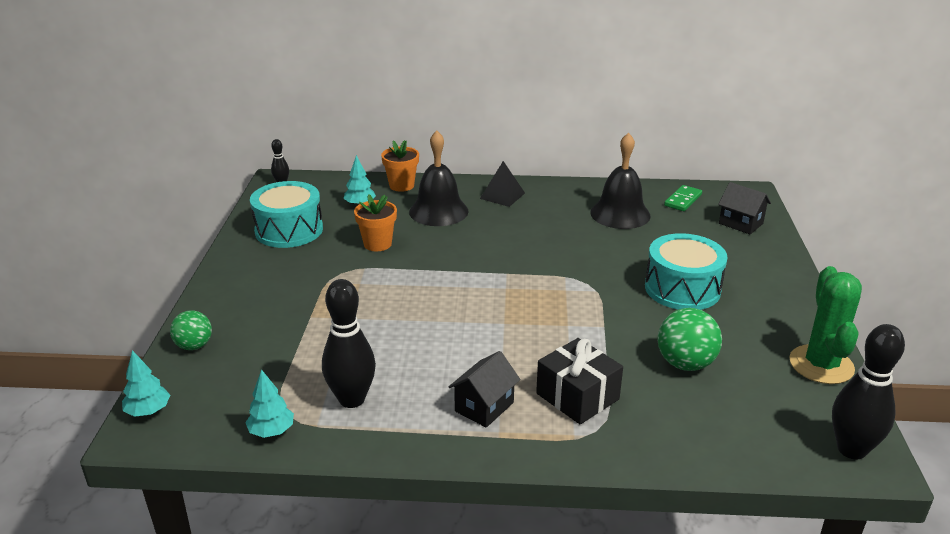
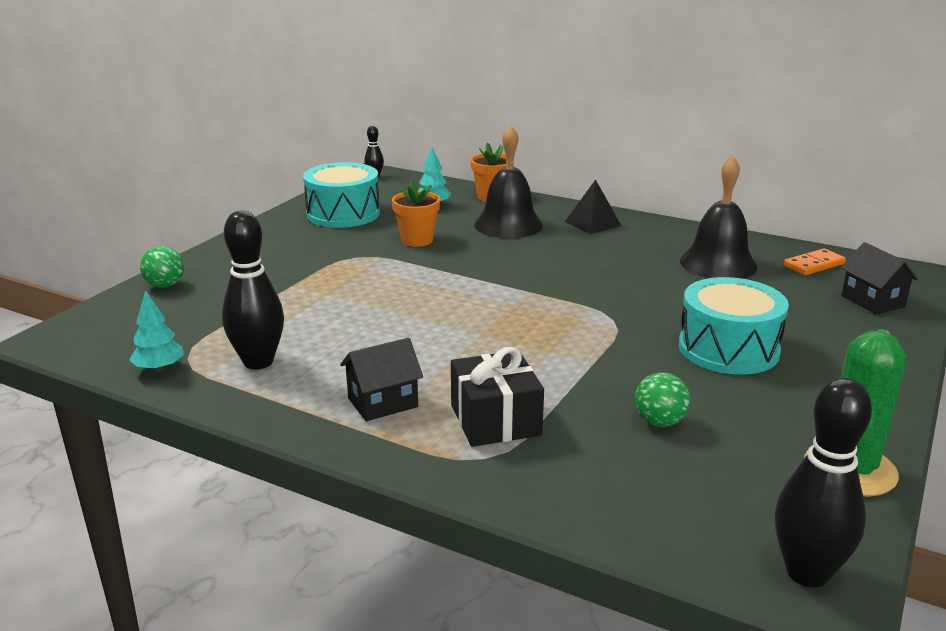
camera: 25 degrees right, 5 degrees down
turquoise tree [122,350,170,417] -> none
green ball [657,308,722,371] -> green ball [635,372,690,427], size x0.66
green domino [664,185,702,211] -> orange domino [784,248,846,276]

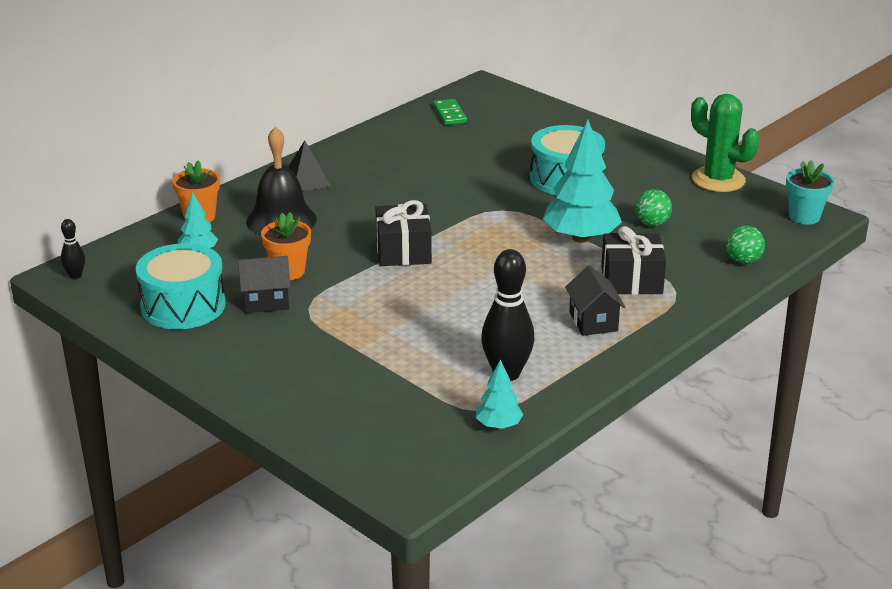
camera: 75 degrees left, 5 degrees up
green ball [140,246,184,288] -> green ball moved to [726,225,765,264]
black bell [680,156,758,278] -> none
black bowling pin [775,378,872,587] -> turquoise flower pot [786,160,834,225]
orange domino [784,248,846,276] -> green domino [433,99,467,125]
black house [841,242,918,314] -> black house moved to [238,256,291,313]
none -> black gift [375,200,432,266]
none -> turquoise tree [543,120,622,243]

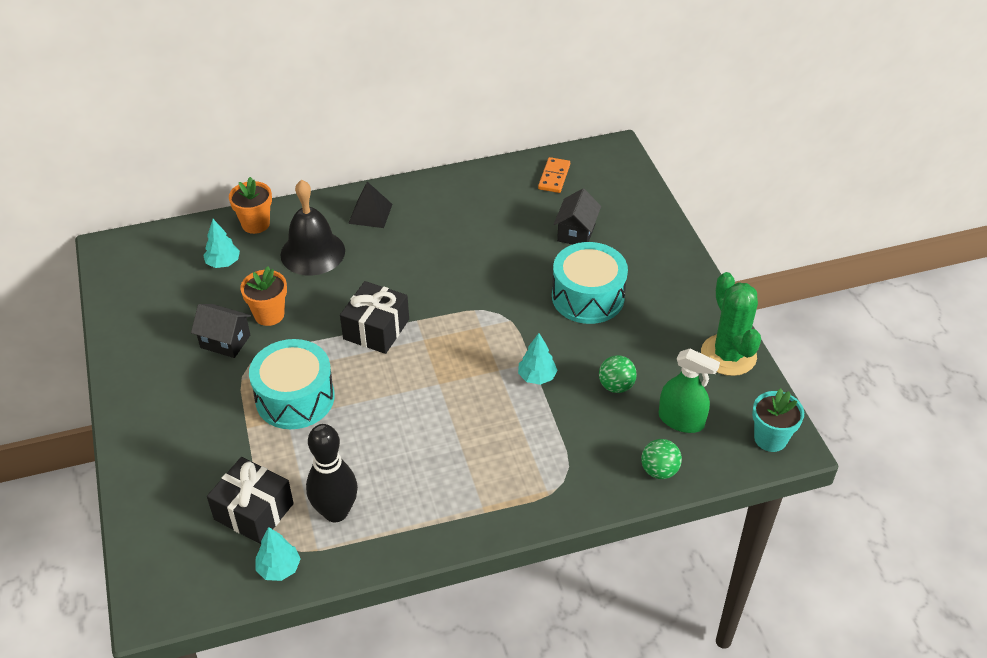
camera: 30 degrees right, 15 degrees up
black bowling pin [61,219,85,279] -> none
turquoise drum [136,243,226,329] -> turquoise drum moved to [249,339,335,429]
green domino [433,99,467,125] -> orange domino [538,157,570,193]
turquoise tree [543,120,622,243] -> turquoise tree [518,333,558,385], size x0.51
black house [565,265,626,336] -> black house moved to [554,189,601,244]
black gift [601,226,666,295] -> black gift moved to [207,457,294,544]
none -> green spray bottle [659,349,720,433]

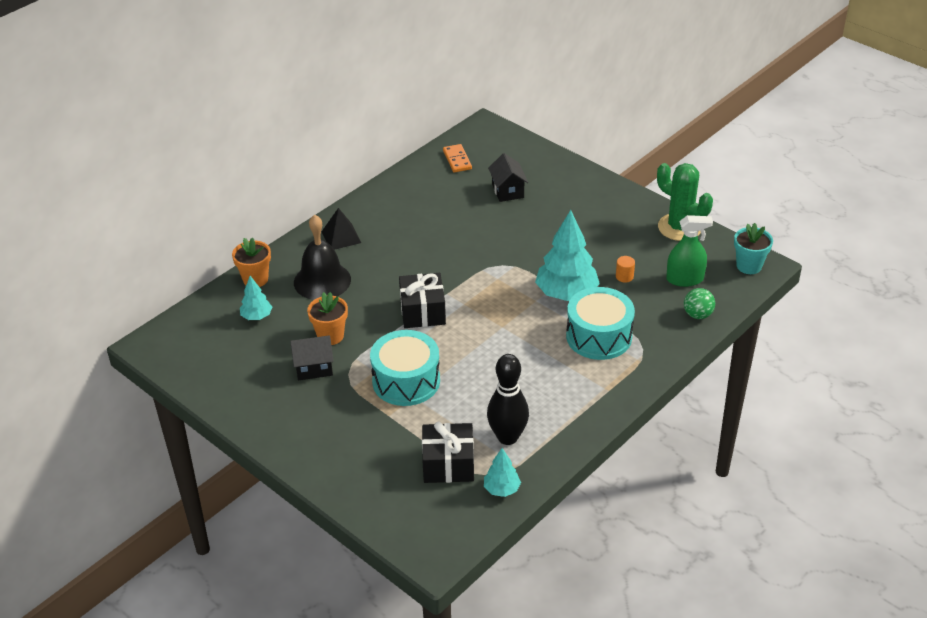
camera: 30 degrees left, 5 degrees down
turquoise tree [518,333,558,385] -> turquoise tree [535,210,600,301], size x1.97
turquoise drum [552,242,628,324] -> turquoise drum moved to [566,287,635,360]
green ball [599,355,637,393] -> orange cylinder [616,256,635,283]

